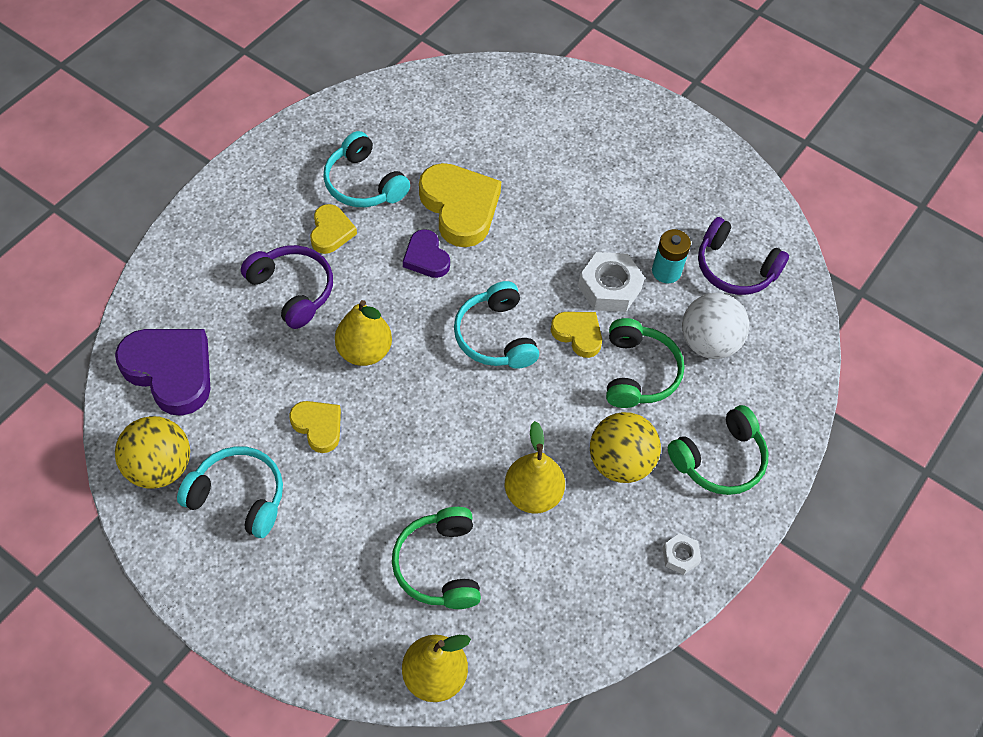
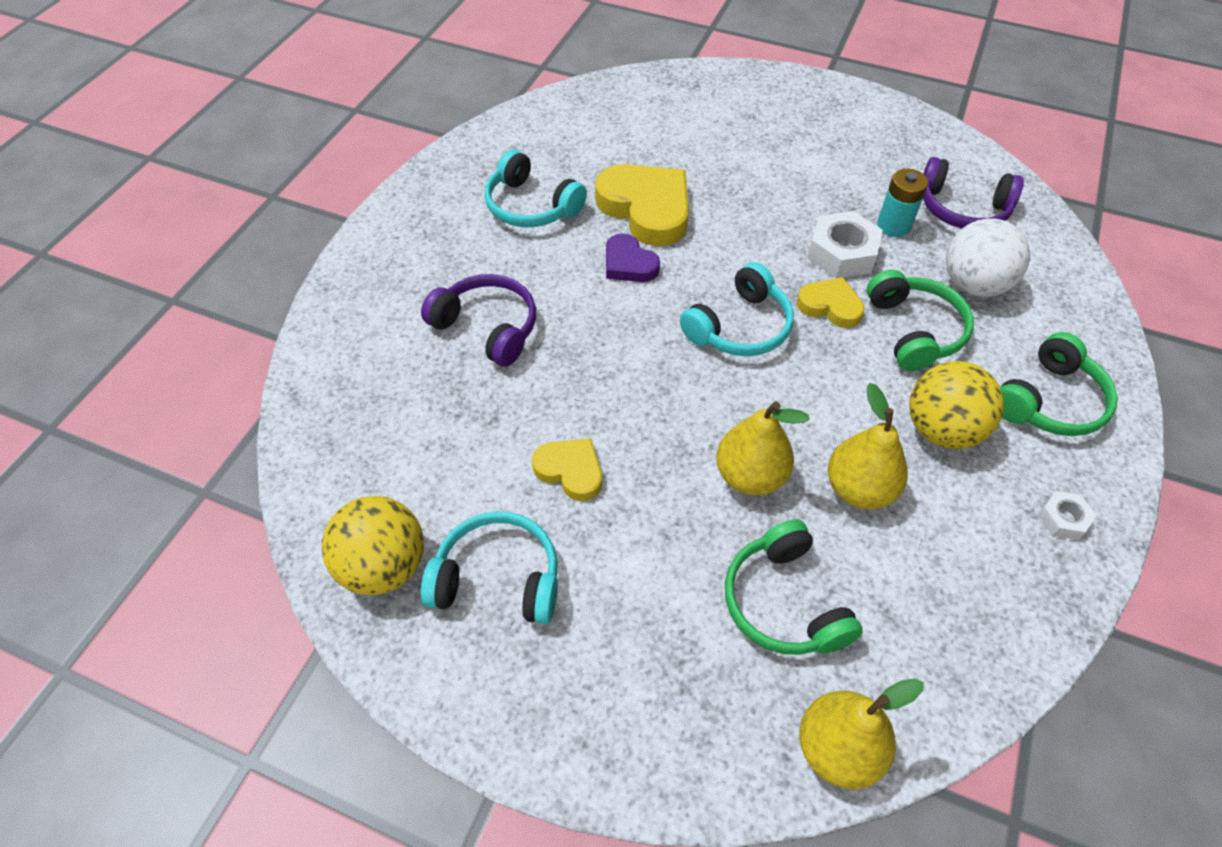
camera: 10 degrees left, 5 degrees down
purple heart [115,329,210,416] -> none
yellow heart [310,204,357,254] -> none
yellow pear [335,300,392,366] -> yellow pear moved to [716,401,810,495]
turquoise headphones [454,281,539,369] -> turquoise headphones turned 105 degrees counterclockwise [680,262,794,356]

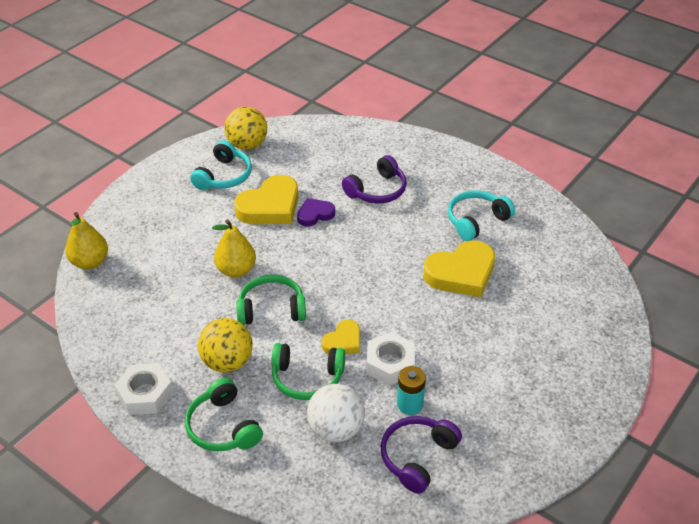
camera: 105 degrees right, 10 degrees down
yellow heart [532,438,602,501] -> yellow heart [234,175,298,224], size x1.80
purple heart [606,233,660,282] -> purple heart moved to [297,198,335,227]
turquoise headphones [680,262,794,356] -> none
green headphones [725,519,863,655] -> green headphones moved to [236,275,306,325]
yellow pear [828,383,908,509] -> none
white nut [1038,491,1096,540] -> white nut [114,363,173,415], size x1.86

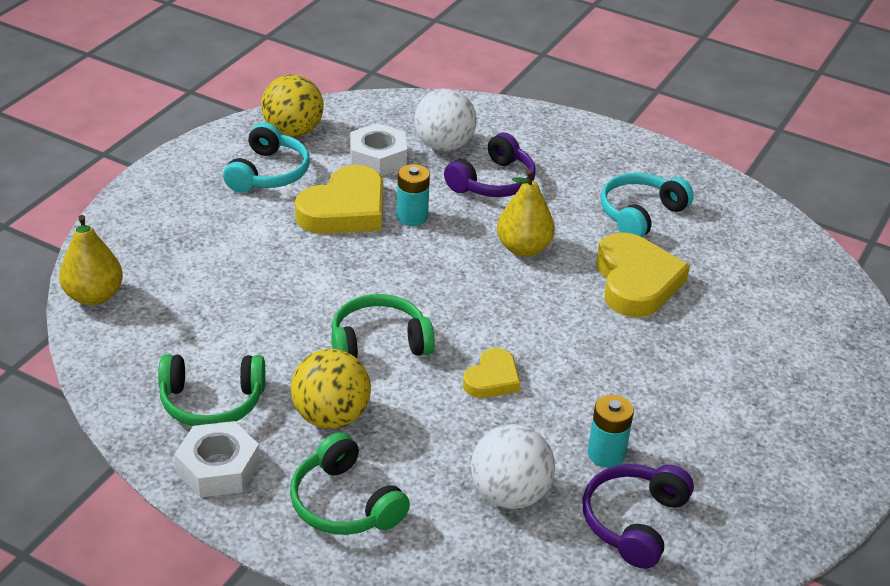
camera: 10 degrees left, 5 degrees down
yellow pear [212,219,256,278] -> yellow pear moved to [497,169,555,257]
green headphones [271,343,345,400] -> green headphones moved to [158,354,265,426]
purple heart [297,198,335,227] -> turquoise battery [397,164,430,226]
white nut [366,332,414,385] -> white nut moved to [350,123,407,176]
yellow heart [423,240,495,297] -> yellow heart turned 60 degrees counterclockwise [596,232,690,317]
none -> white ball [414,89,477,151]

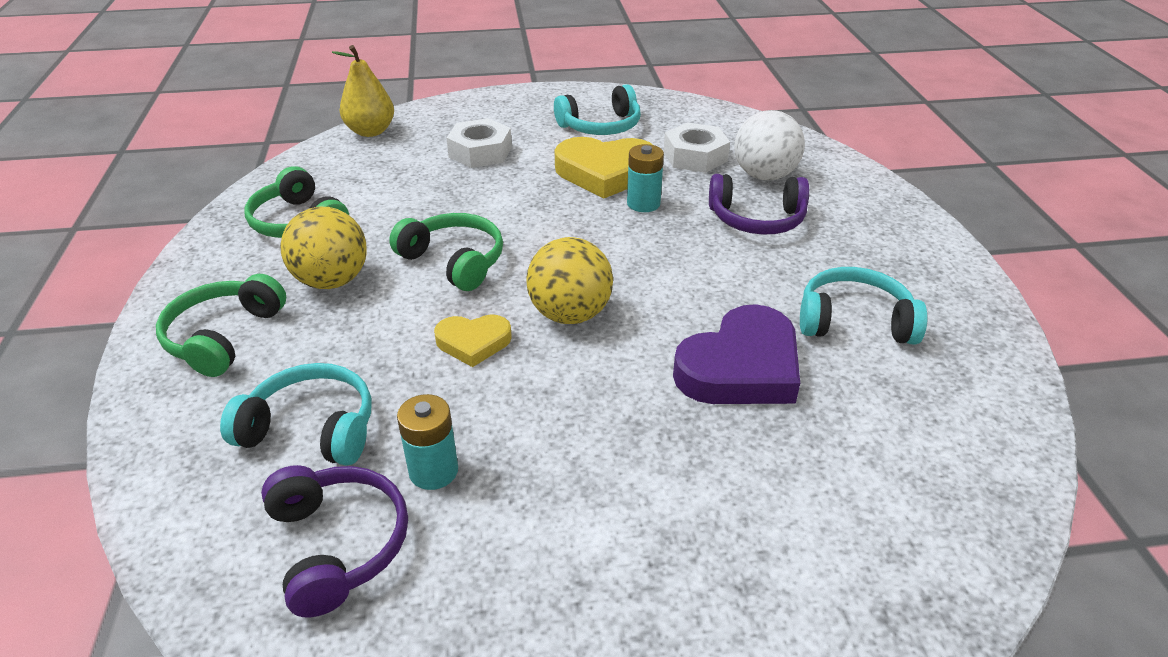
camera: 55 degrees right, 0 degrees up
white nut [174,421,260,498] -> white nut moved to [446,118,512,168]
yellow ball [261,74,324,137] -> yellow ball moved to [526,237,613,324]
white ball [471,424,555,509] -> turquoise headphones [220,363,372,466]
yellow pear [497,169,555,257] -> none
purple headphones [583,464,694,569] -> purple headphones turned 75 degrees clockwise [261,465,408,617]
yellow heart [596,232,690,317] -> purple heart [673,304,800,404]

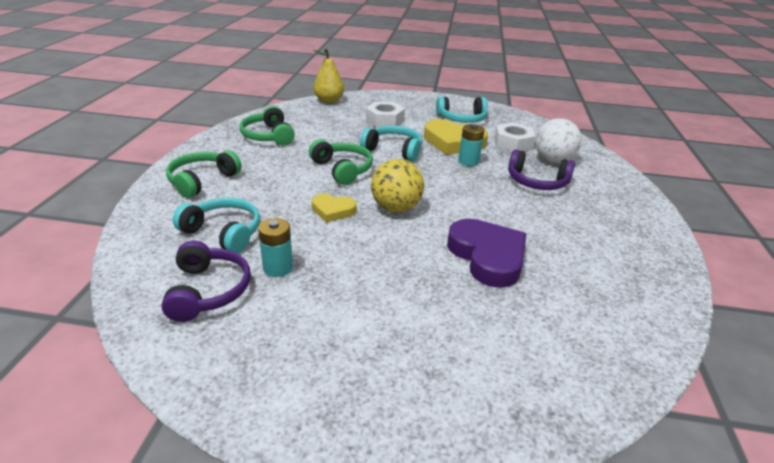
camera: 15 degrees right, 5 degrees down
yellow ball [280,207,367,289] -> none
purple heart [673,304,800,404] -> purple heart turned 90 degrees counterclockwise [447,219,526,288]
turquoise headphones [800,267,927,345] -> turquoise headphones moved to [360,126,422,161]

